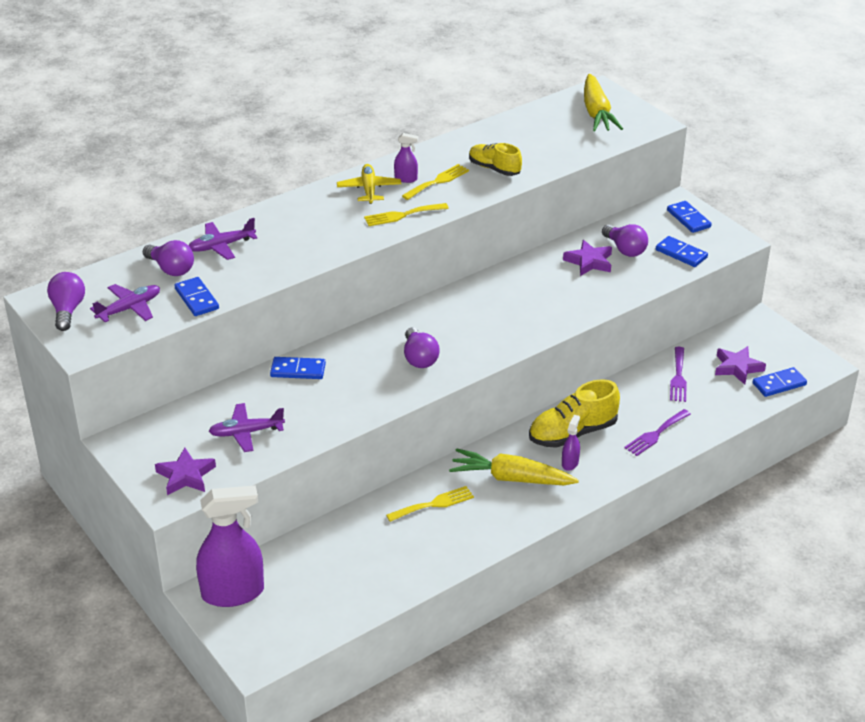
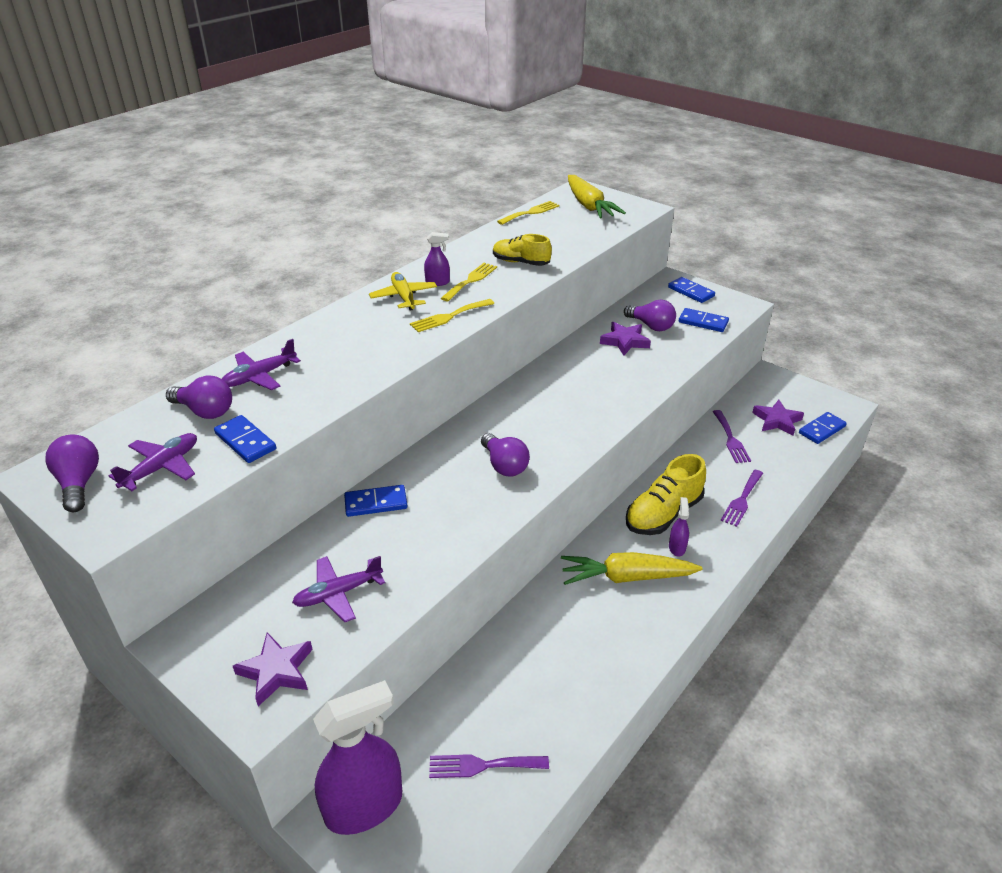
camera: 15 degrees left, 0 degrees up
yellow fork [386,486,474,522] -> yellow fork moved to [497,201,560,225]
none -> purple fork [429,754,549,778]

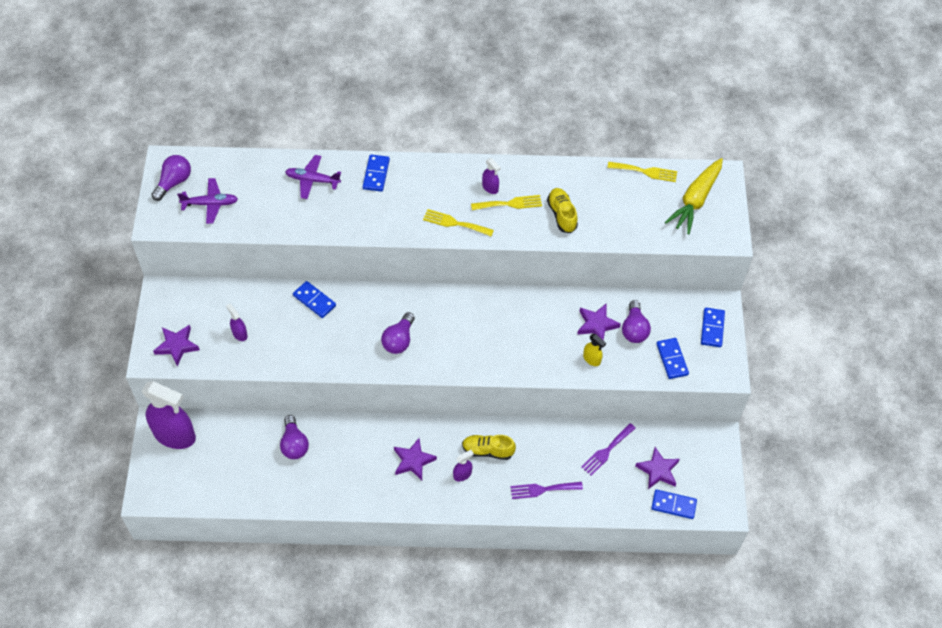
camera: 50 degrees right, 20 degrees up
purple light bulb [166,375,232,419] -> purple light bulb moved to [280,415,309,459]
blue domino [214,415,276,463] -> blue domino moved to [363,155,390,192]
purple plane [292,556,385,622] -> purple spray bottle [226,304,248,341]
yellow plane [369,272,437,311] -> none
purple fork [429,754,549,778] -> none
yellow carrot [561,552,703,585] -> purple star [394,438,437,480]
yellow shoe [626,454,706,535] -> yellow shoe [462,435,516,460], size x0.65
none -> yellow spray bottle [583,334,606,366]

